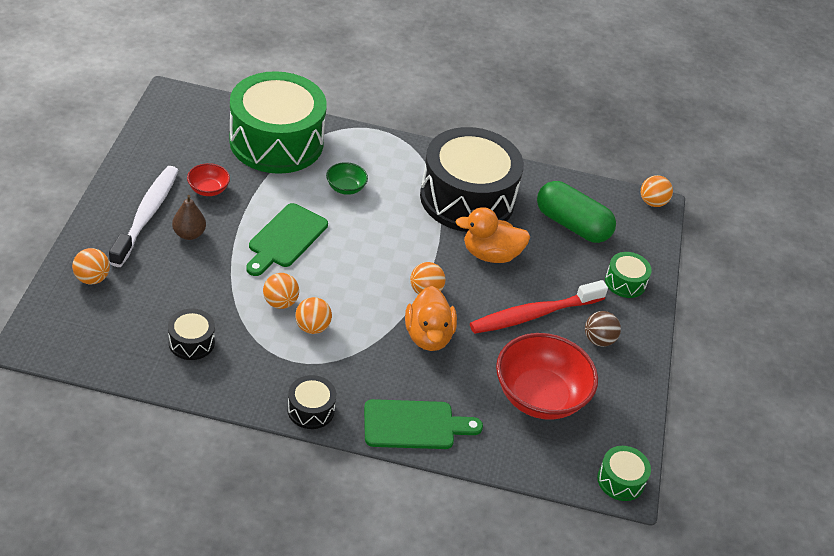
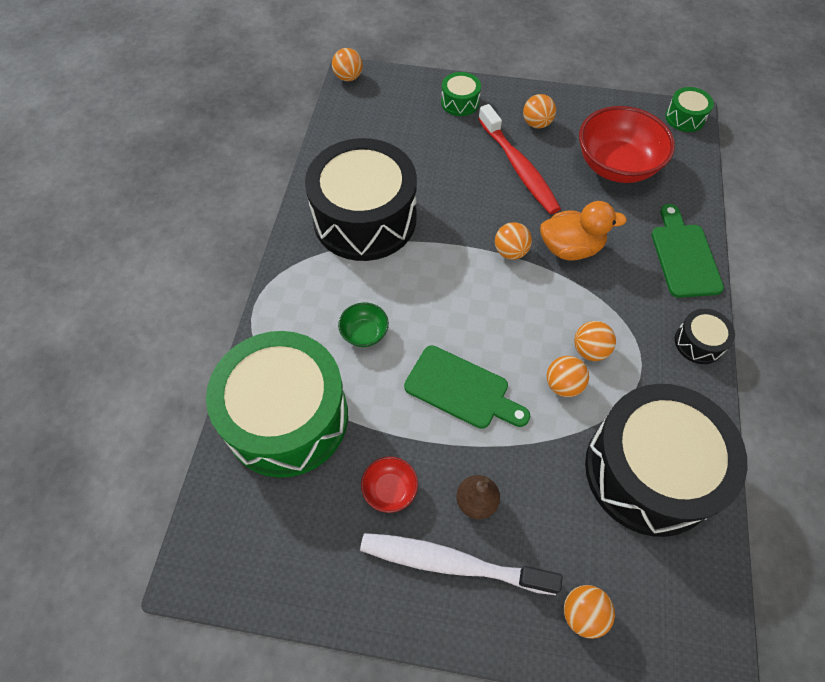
camera: 85 degrees left, 15 degrees up
black drum [168,309,215,360] -> black drum [585,384,747,537], size x2.41
orange duck [456,207,530,263] -> none
green capsule [537,181,616,243] -> none
brown ball [585,311,621,347] -> orange ball [523,94,556,129]

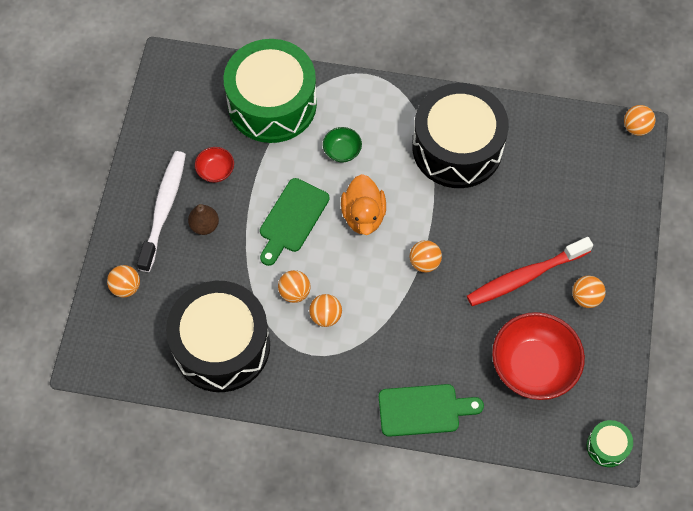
camera: 90 degrees right, 5 degrees up
green drum [441,72,481,116] -> none
orange duck [540,201,627,260] -> orange duck moved to [341,174,386,235]
black drum [675,309,735,364] -> none

